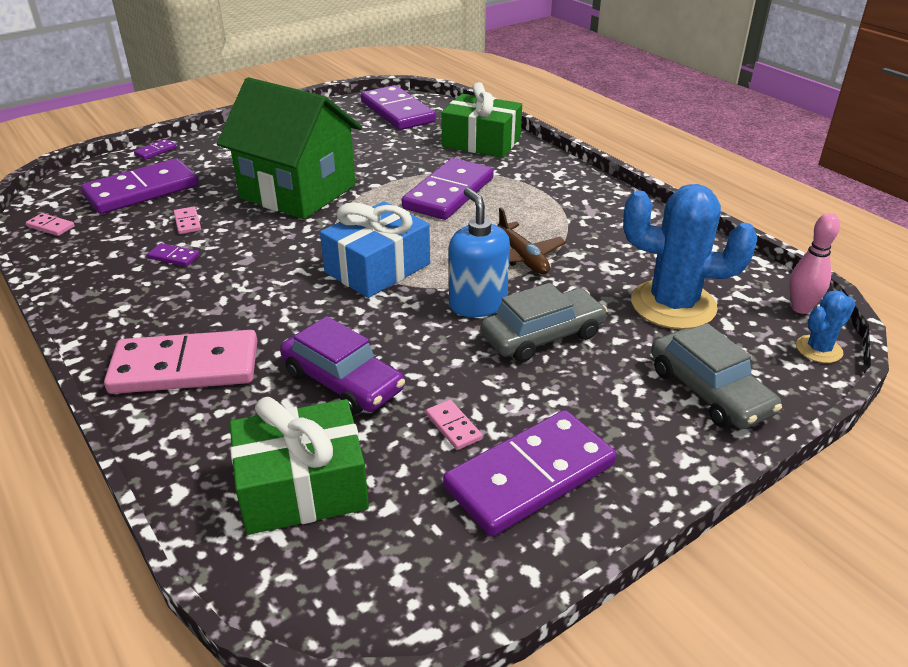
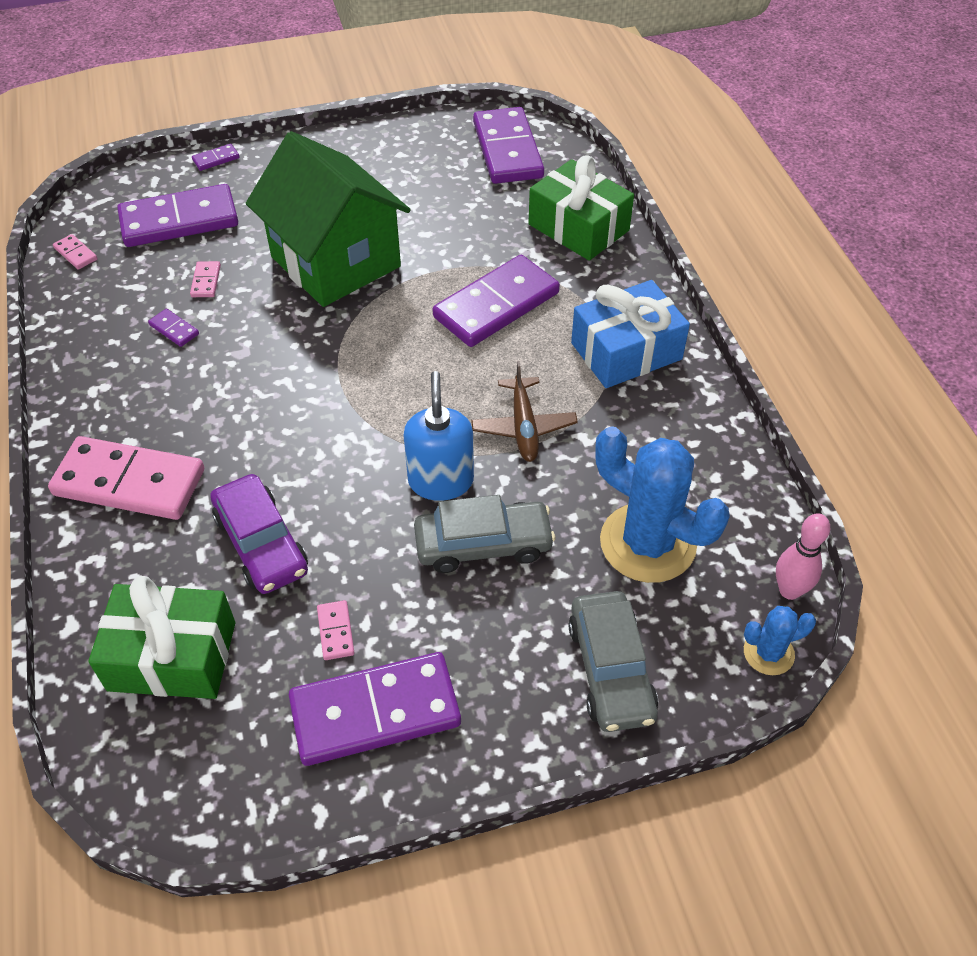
camera: 20 degrees right, 15 degrees up
blue gift [320,201,430,298] -> blue gift moved to [571,280,690,388]

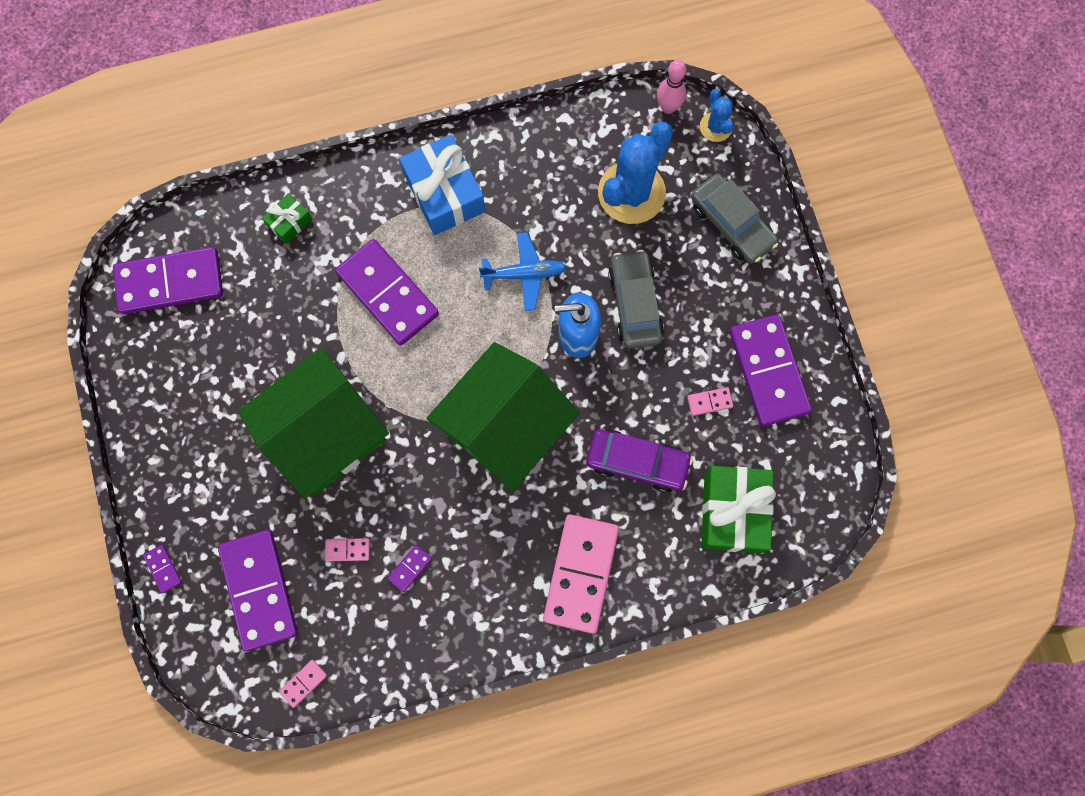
camera: 90 degrees left, 25 degrees up
purple car [210,474,308,594] -> purple car turned 45 degrees clockwise [586,430,693,493]
brown plane [471,361,578,462] -> blue plane [479,232,567,311]
green gift [528,155,634,261] -> green gift [262,194,312,244], size x0.50
grey car [569,591,658,732] -> grey car turned 60 degrees clockwise [691,174,779,264]
none -> green house [427,342,580,491]

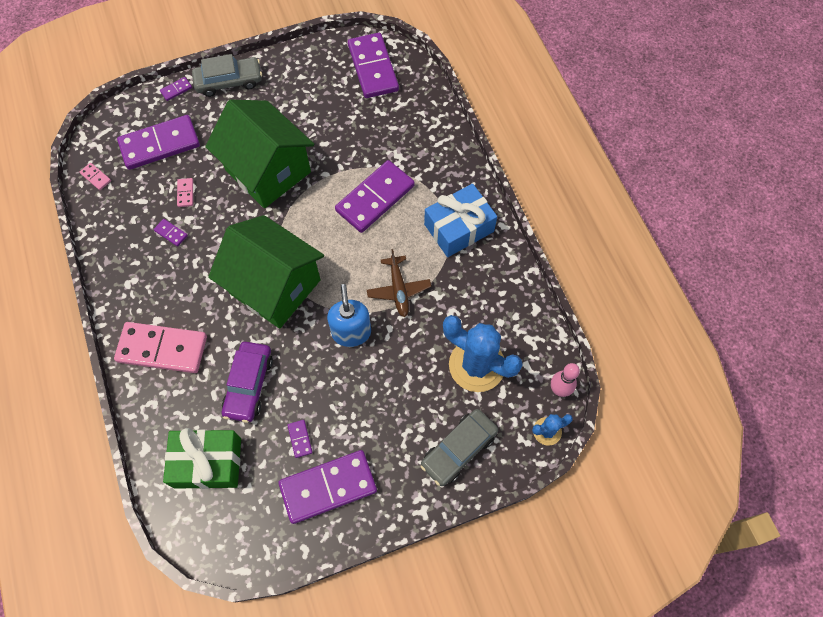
camera: 85 degrees right, 10 degrees down
green gift [262,194,312,244] -> none
blue plane [479,232,567,311] -> brown plane [367,249,431,317]
grey car [608,250,664,349] -> grey car moved to [192,54,262,97]
pink domino [687,387,733,416] -> purple domino [287,420,313,458]

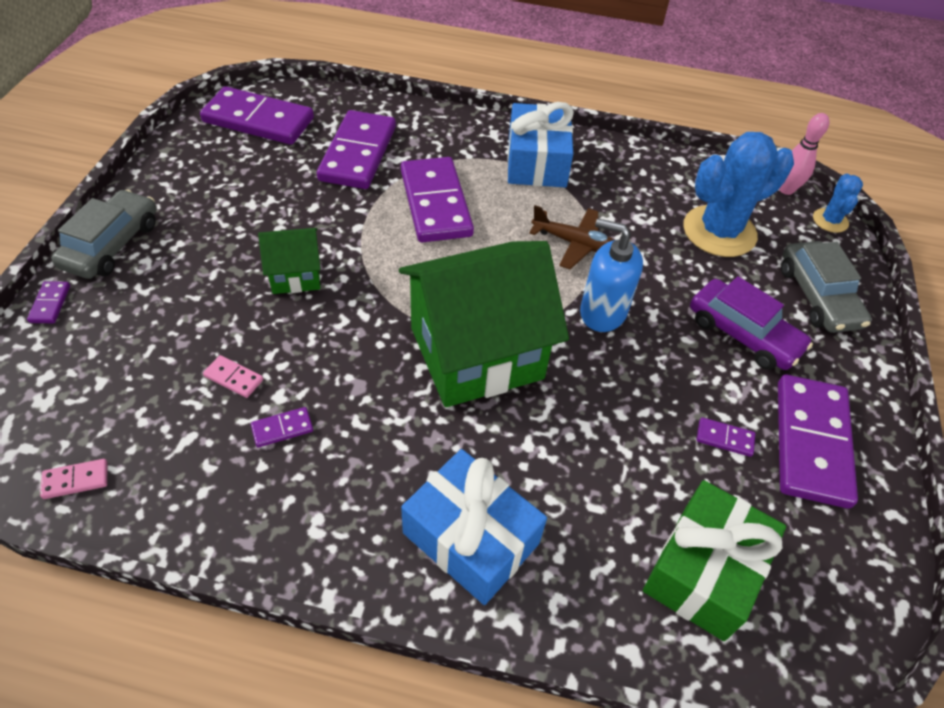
camera: 60 degrees left, 15 degrees down
pink domino [114,322,207,373] -> blue gift [401,449,547,605]
purple domino [117,115,200,170] -> purple domino moved to [317,110,396,189]
green house [205,99,314,208] -> green house [258,228,321,294], size x0.47
purple car [222,342,273,423] -> purple car moved to [690,276,813,370]

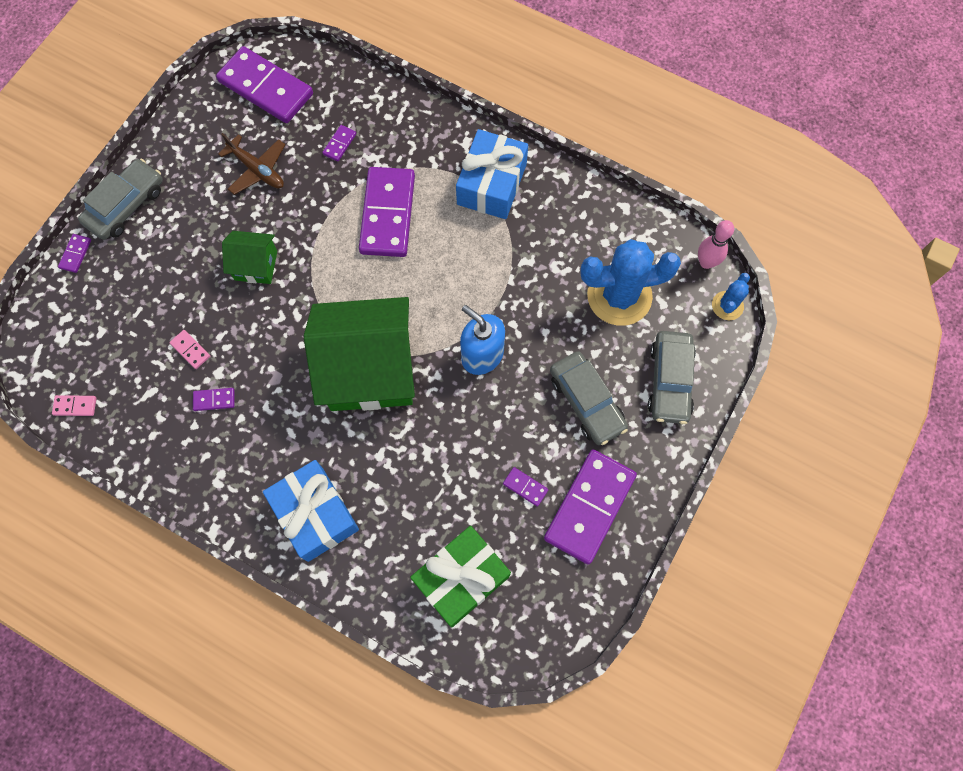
camera: 20 degrees right, 20 degrees up
purple domino [317,110,396,189] -> purple domino [322,125,356,162], size x0.40
brown plane [529,205,615,269] -> brown plane moved to [218,133,285,195]
purple car [690,276,813,370] -> grey car [550,351,628,445]

